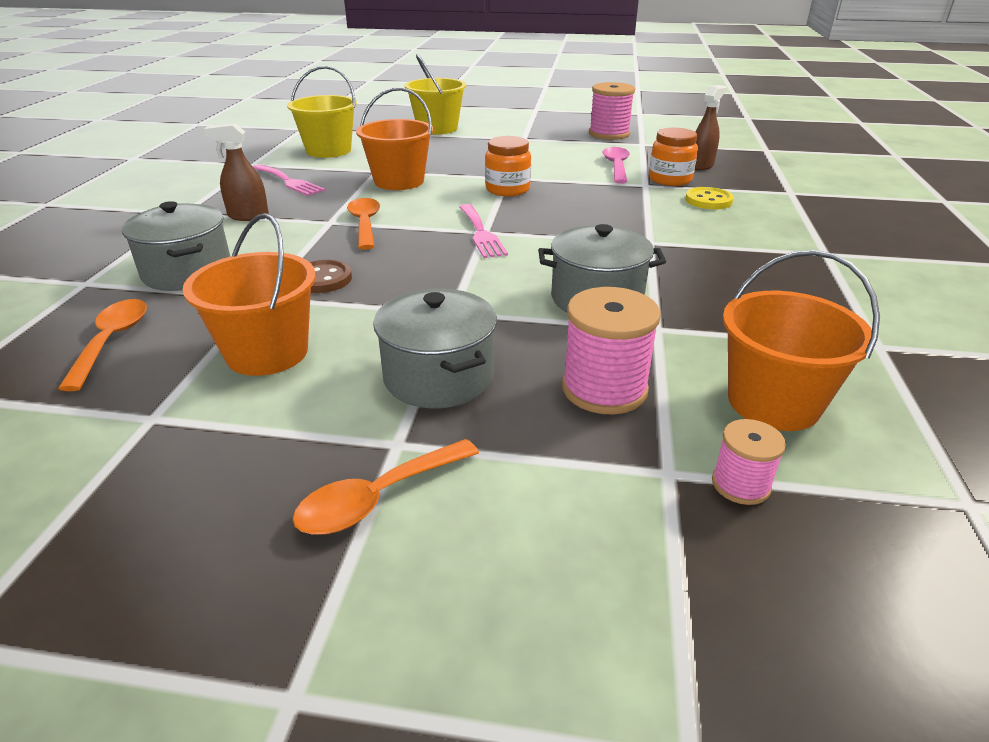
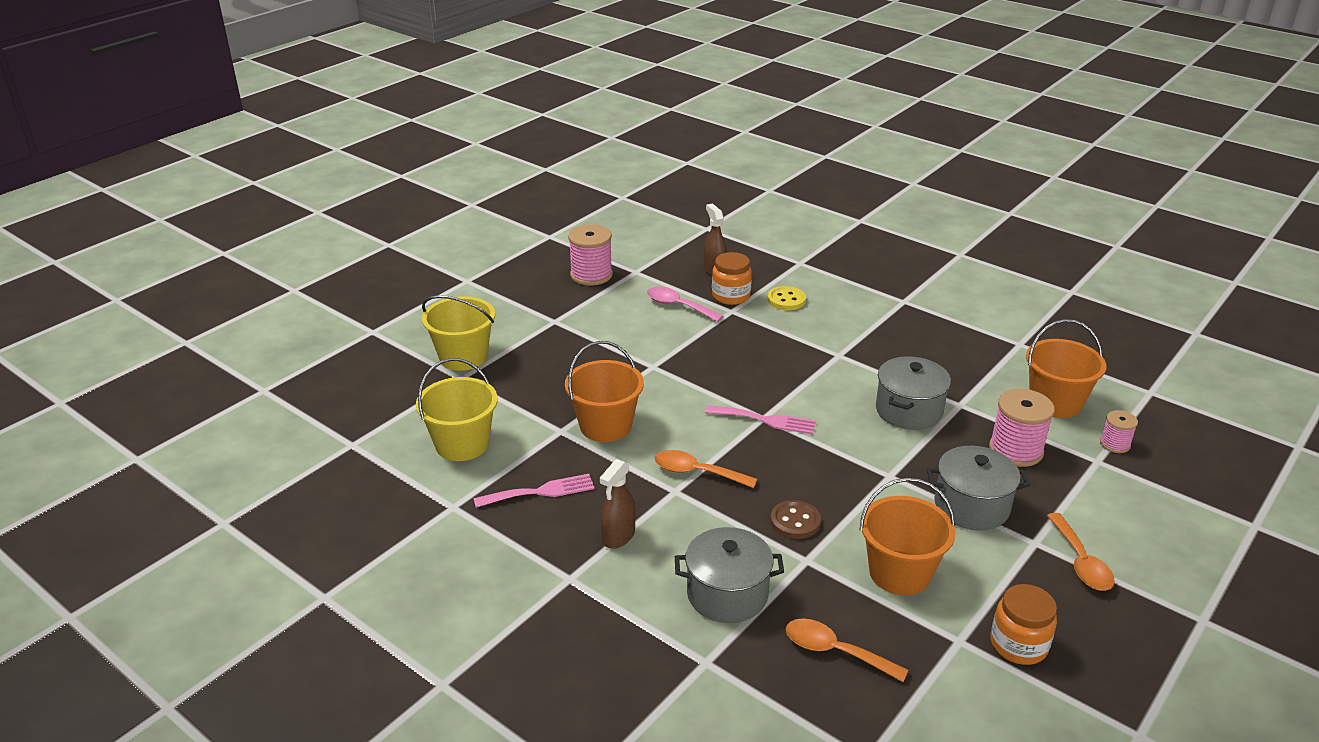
camera: 60 degrees left, 0 degrees up
orange jar [485,136,531,196] -> orange jar moved to [991,584,1057,665]

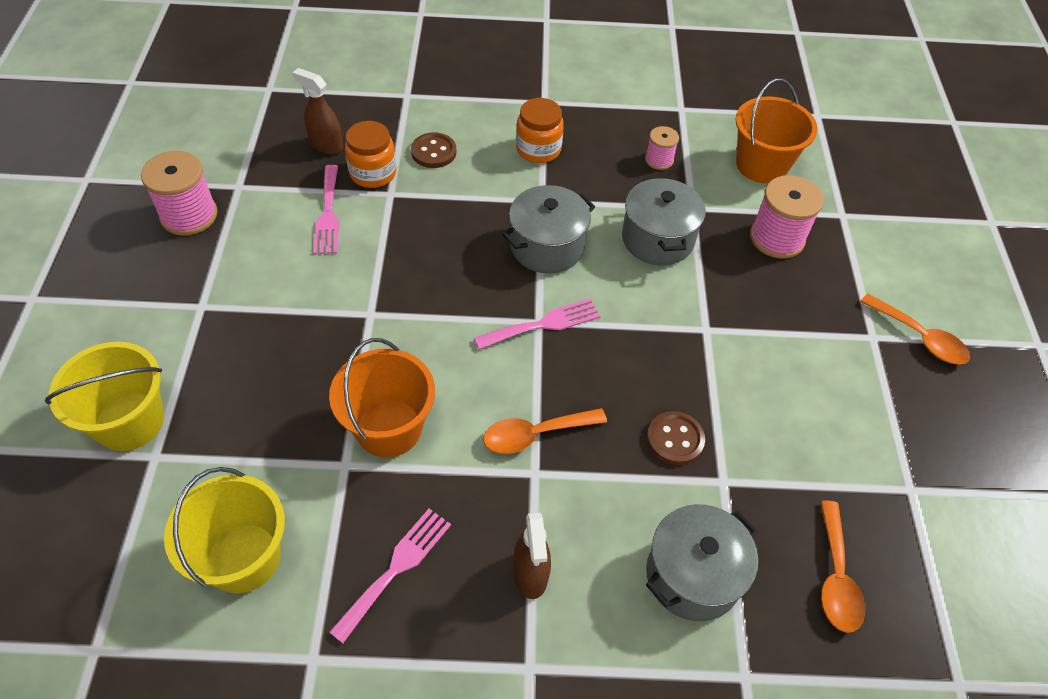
camera: 40 degrees left, 20 degrees up
pink spoon [647,287,723,322] -> pink fork [313,165,339,254]
yellow button [768,286,806,310] -> brown button [411,132,457,168]
orange spoon [785,619,908,682] -> orange spoon turned 75 degrees counterclockwise [820,500,865,633]
orange bucket [860,478,955,595] -> none
grey pot [927,446,1030,530] -> grey pot moved to [502,185,595,274]
orange jar [991,584,1057,665] -> orange jar moved to [516,98,564,163]
pink spool [1100,410,1138,453] -> pink spool moved to [645,126,679,170]

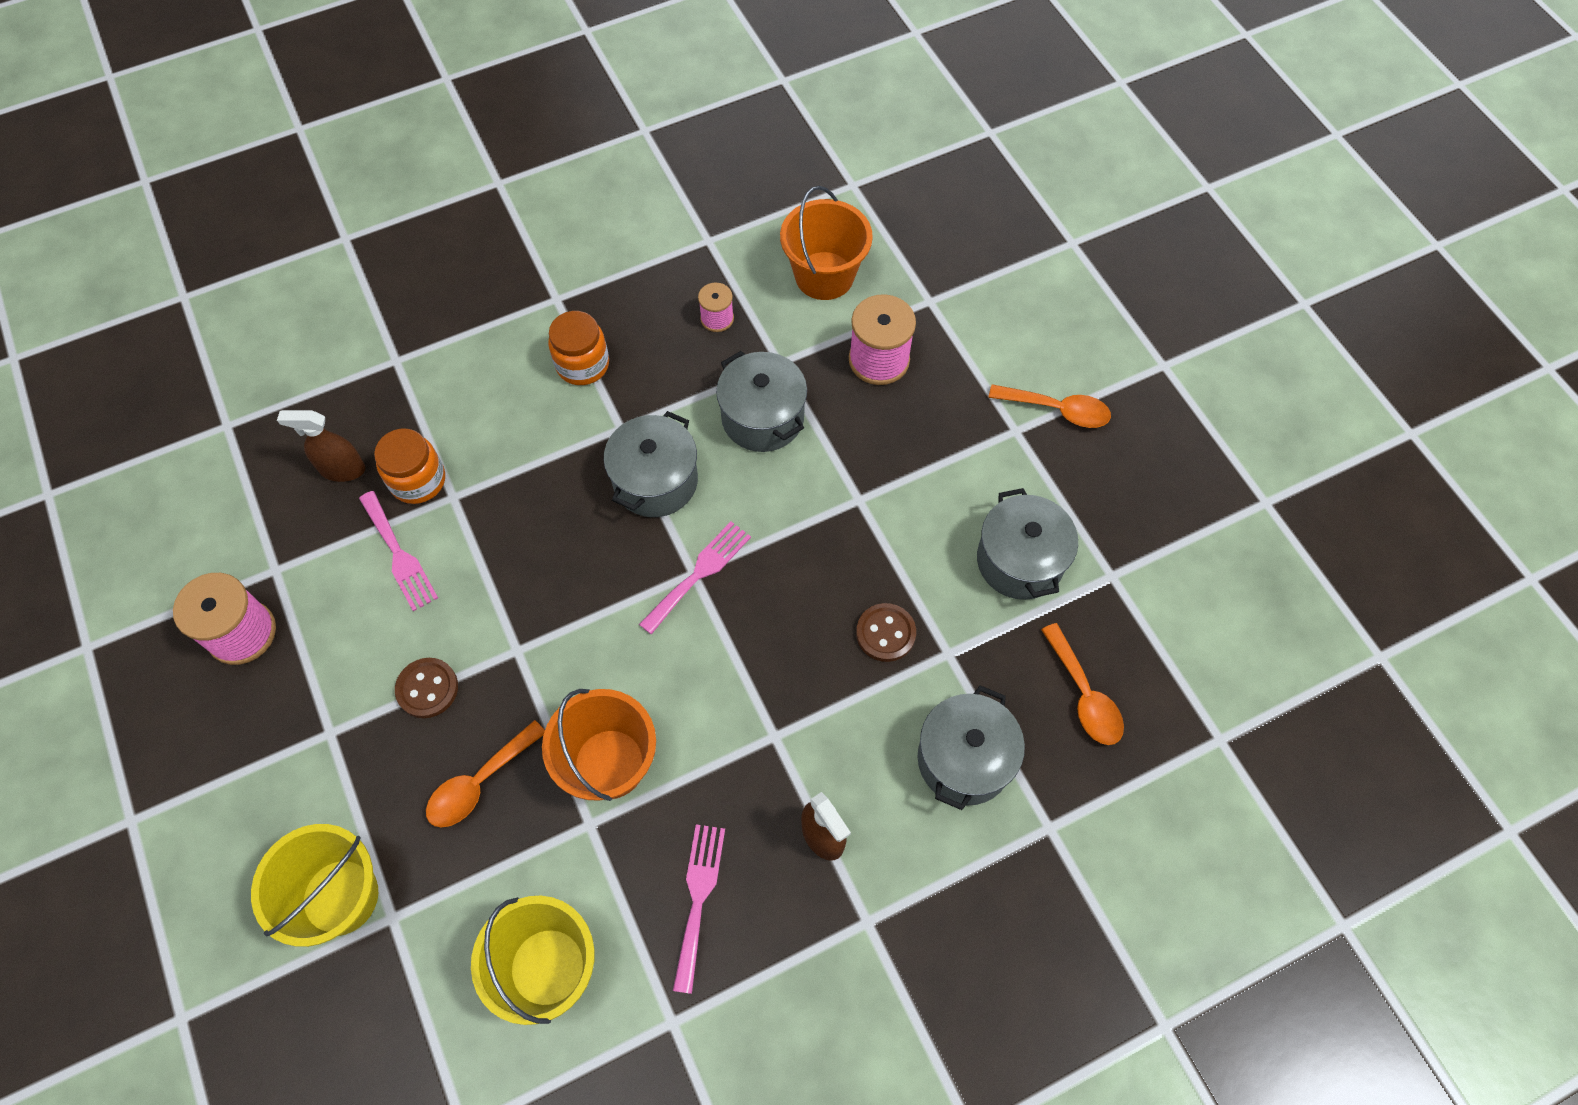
camera: 25 degrees left, 10 degrees up
brown button [411,132,457,168] -> brown button moved to [395,658,458,718]
orange spoon [483,408,607,454] -> orange spoon moved to [426,720,545,828]
none -> grey pot [977,488,1078,600]

